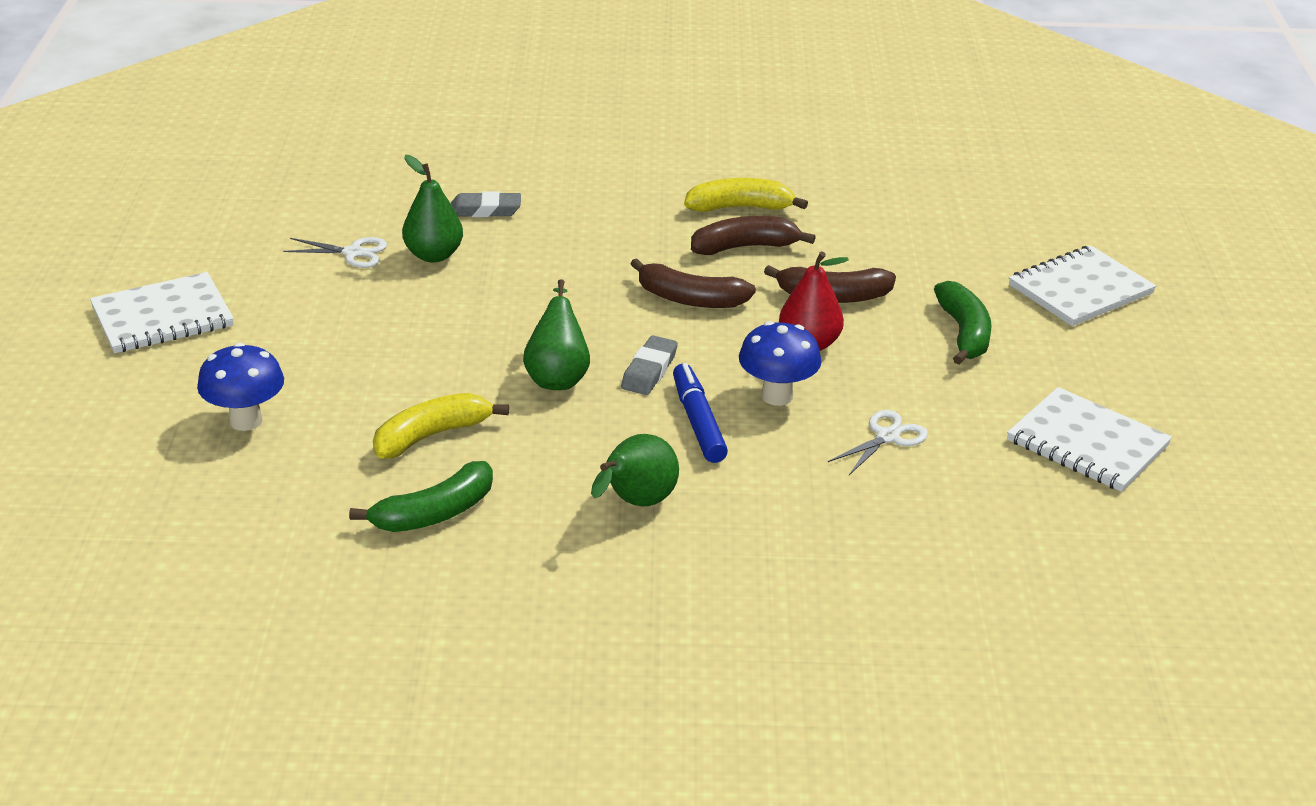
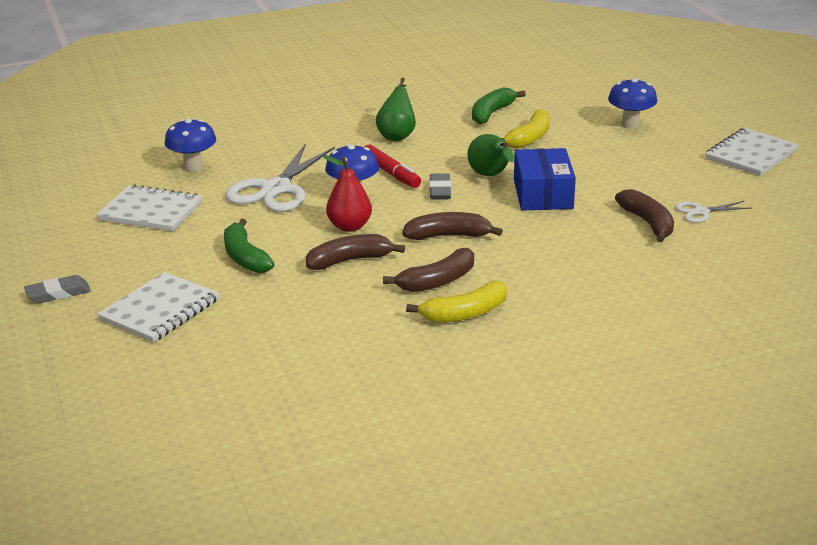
camera: 160 degrees right, 5 degrees down
green pear [402,155,463,262] -> brown banana [615,189,674,242]
grey eraser [451,191,521,217] -> grey eraser moved to [24,275,91,303]
blue marker [673,363,728,463] -> red marker [364,145,421,188]
white scissors [828,410,928,475] -> white scissors [225,143,335,212], size x2.07
none -> blue mushroom [165,118,216,171]
none -> blue box [514,148,576,210]

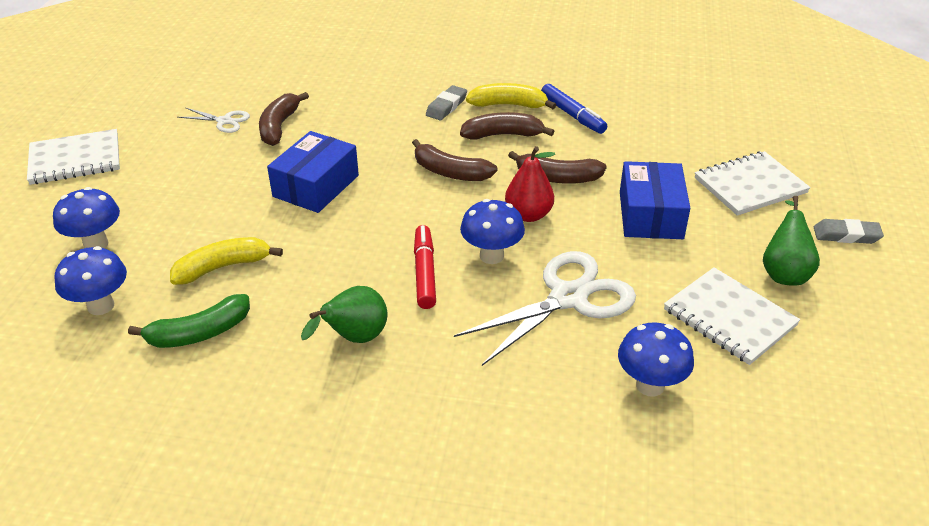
camera: 150 degrees left, 10 degrees up
green banana [224,218,275,273] -> blue box [620,161,690,239]
grey eraser [429,173,451,200] -> grey eraser moved to [426,85,467,120]
green pear [467,134,515,176] -> green pear moved to [763,196,820,286]
none -> blue mushroom [54,246,127,315]
none -> blue marker [541,84,607,134]

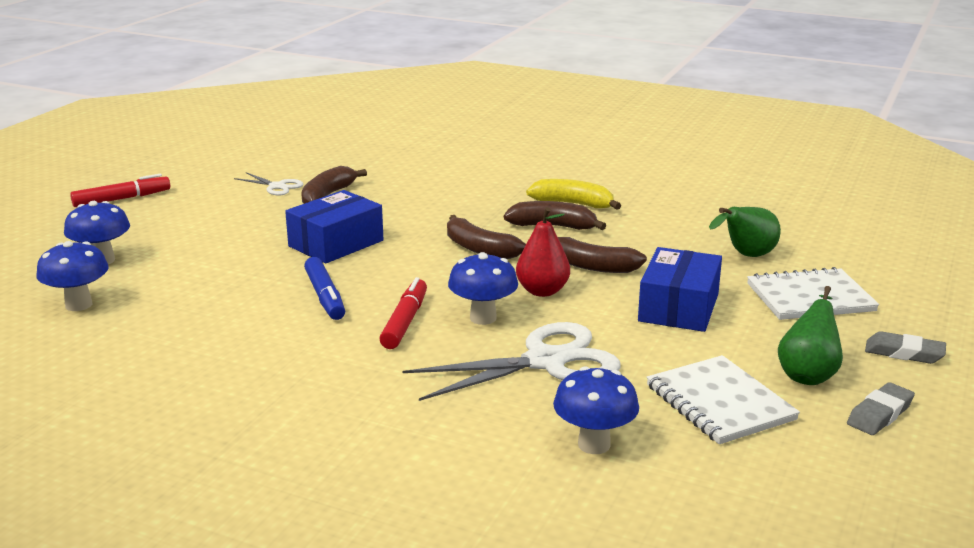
camera: 15 degrees right, 15 degrees down
white notebook [27,129,120,185] -> red marker [70,174,170,207]
green banana [128,294,250,348] -> none
yellow banana [170,237,283,285] -> none
green pear [301,286,387,343] -> green pear moved to [709,207,781,257]
grey eraser [426,85,467,120] -> grey eraser moved to [847,382,915,435]
blue marker [541,84,607,134] -> blue marker moved to [304,257,345,320]

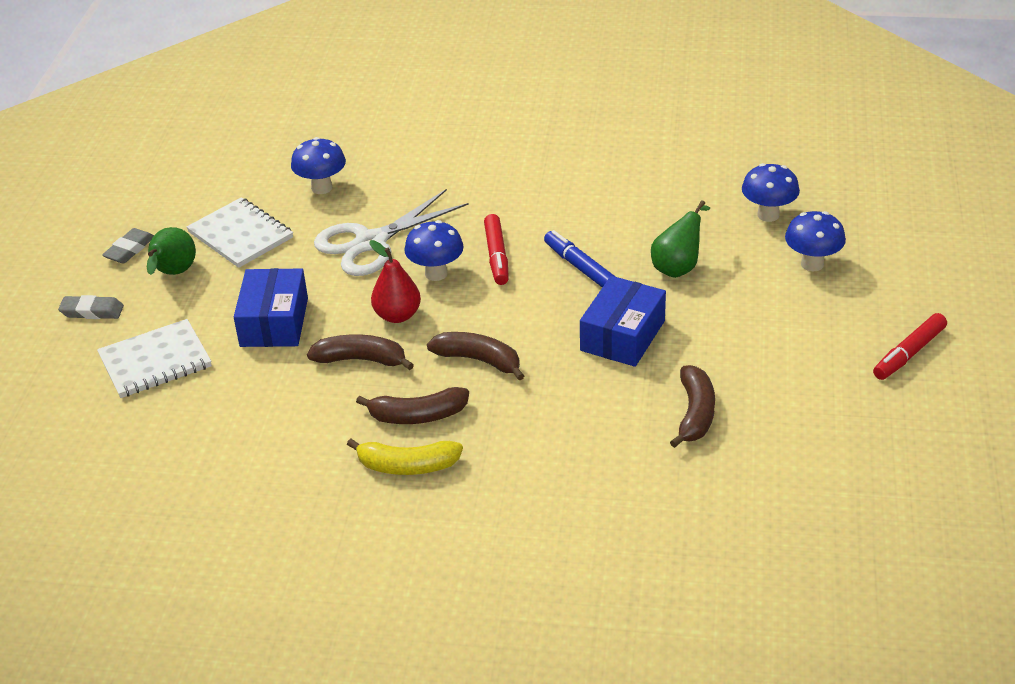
camera: 165 degrees right, 15 degrees up
white scissors [234,172,303,195] -> none
green pear [709,207,781,257] -> green pear moved to [651,200,710,278]

